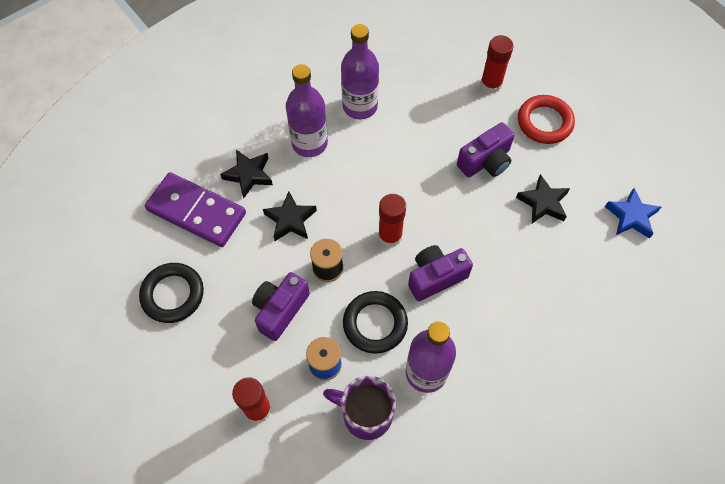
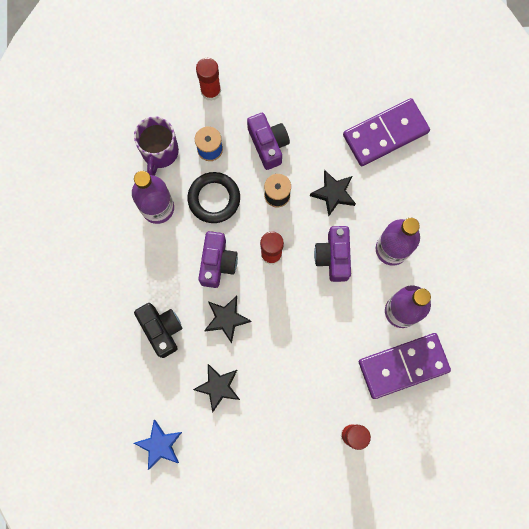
camera: 125 degrees right, 15 degrees up
black ring [139,263,204,323] -> none
black star [220,150,273,198] -> black star moved to [204,296,252,343]
purple mug [323,376,396,440] -> purple mug turned 135 degrees clockwise [134,116,179,176]
purple camera [457,122,514,177] -> purple camera moved to [314,226,351,282]
red ring [518,95,575,144] -> none
none -> black camera [134,303,183,358]
none -> purple domino [359,333,451,399]

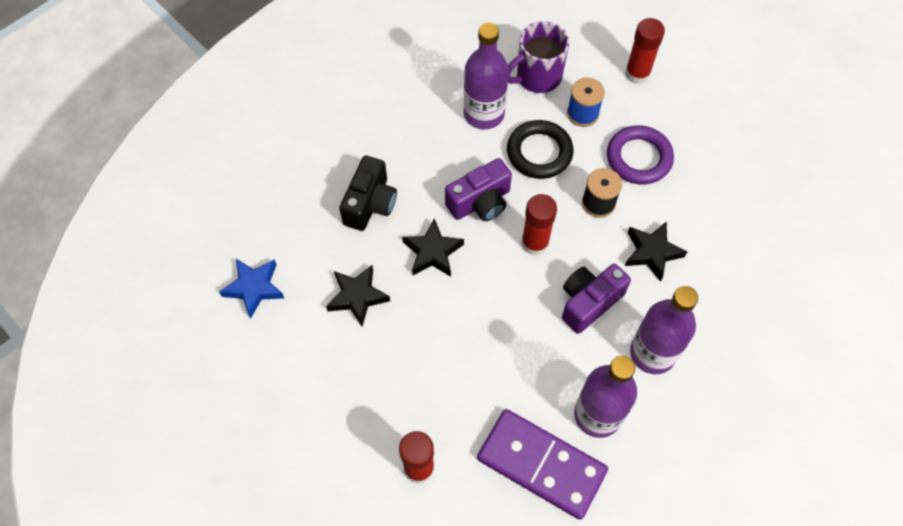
camera: 50 degrees right, 15 degrees down
purple camera [247,113,290,170] -> purple ring [607,125,674,184]
purple domino [343,98,430,166] -> none

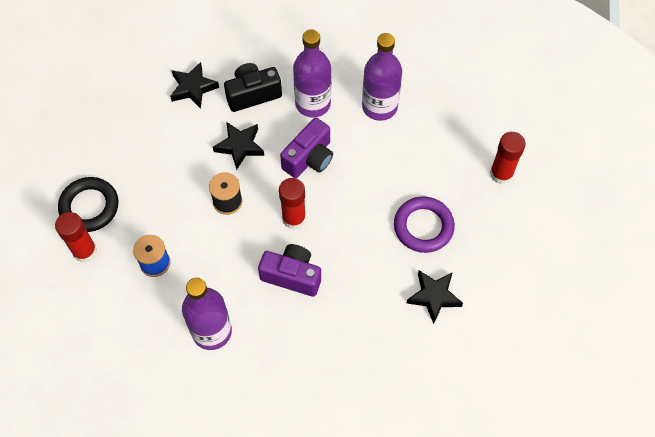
camera: 130 degrees left, 0 degrees up
blue star [219,259,284,319] -> none
black camera [339,156,397,231] -> black camera moved to [224,63,282,112]
black star [402,219,464,277] -> black star moved to [170,62,219,109]
purple domino [477,409,608,520] -> none
black ring [507,120,574,179] -> black ring moved to [58,177,118,232]
purple mug [508,21,569,93] -> none
purple camera [562,264,631,334] -> purple camera turned 60 degrees counterclockwise [280,118,333,178]
purple ring [607,125,674,184] -> purple ring moved to [394,196,455,253]

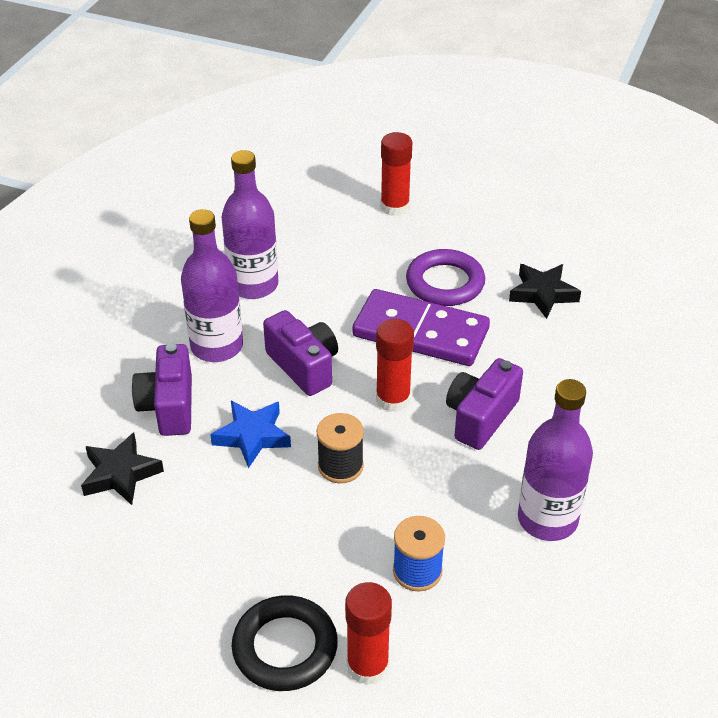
camera: 75 degrees left, 20 degrees down
black star [213,122,264,170] -> blue star [210,401,291,468]
black camera [224,63,282,112] -> purple camera [132,344,192,436]
none -> purple domino [352,289,490,366]

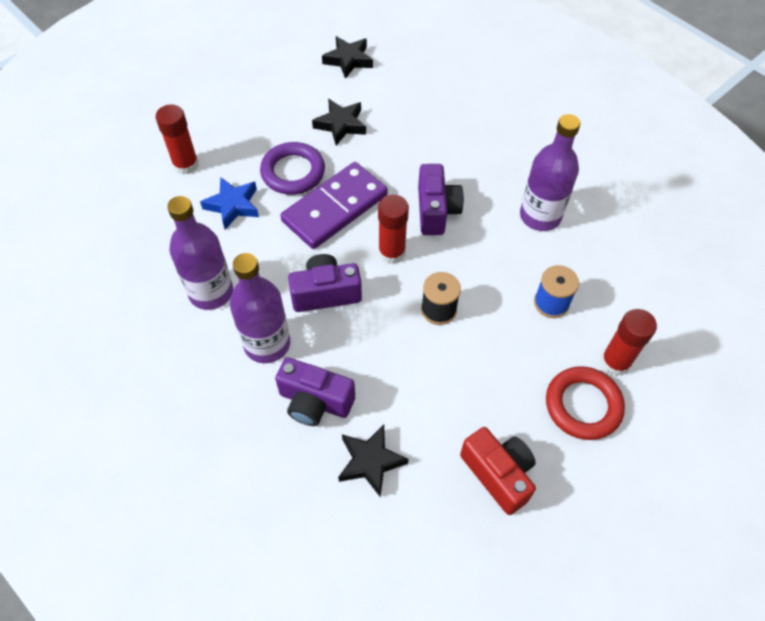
camera: 65 degrees left, 15 degrees up
blue star [210,401,291,468] -> blue star moved to [200,177,259,230]
black ring [231,595,338,691] -> red ring [546,366,625,440]
purple camera [446,358,523,450] -> purple camera turned 150 degrees counterclockwise [418,164,464,235]
none -> black star [322,36,373,79]
none -> red camera [460,427,536,515]

